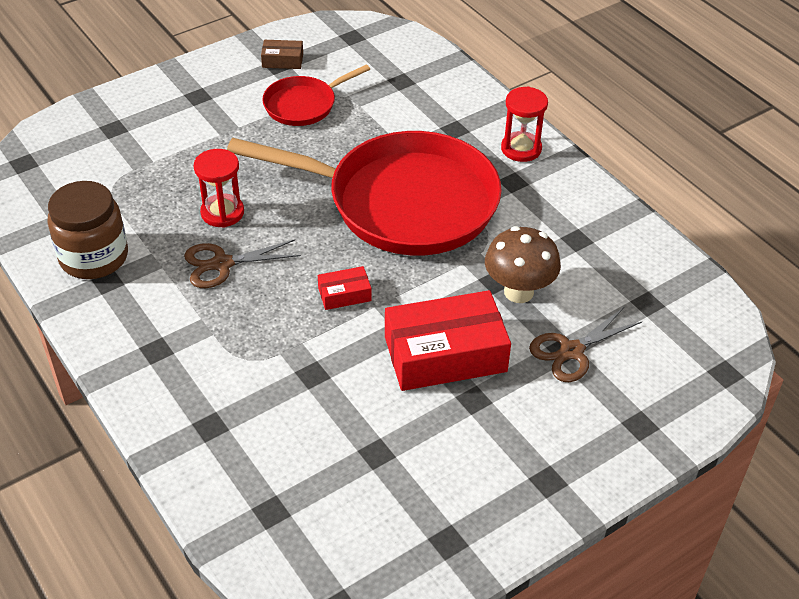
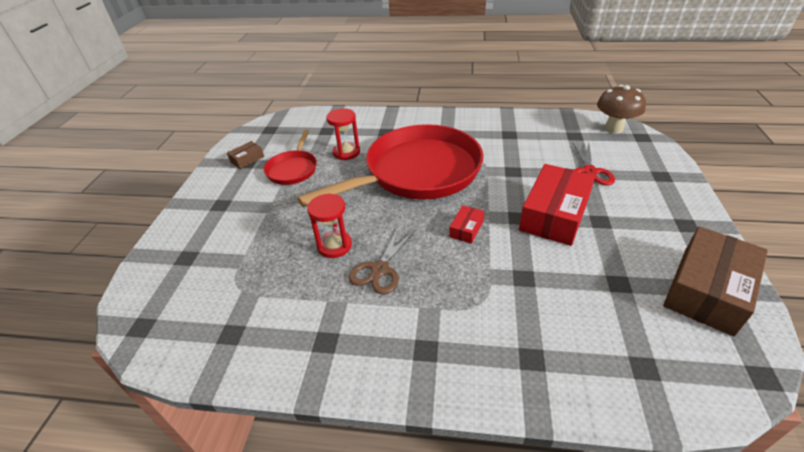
camera: 45 degrees left, 5 degrees down
brown jar [47,181,128,279] -> none
brown mushroom [485,226,561,303] -> brown mushroom moved to [597,85,646,134]
red hourglass [501,87,548,162] -> red hourglass moved to [326,108,360,160]
brown scissors [529,307,642,382] -> red scissors [573,143,615,185]
none -> brown box [663,226,768,337]

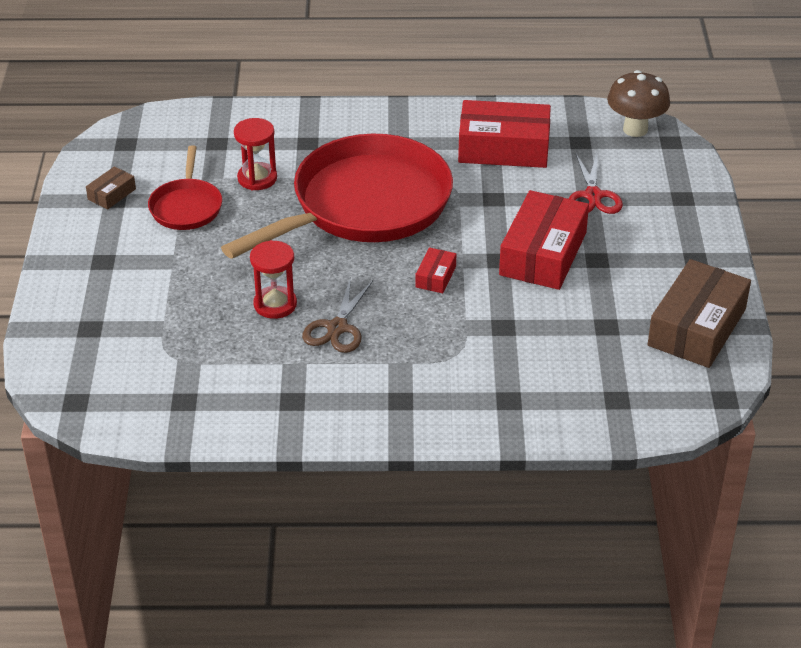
camera: 10 degrees left, 0 degrees up
none -> red box [458,100,551,168]

